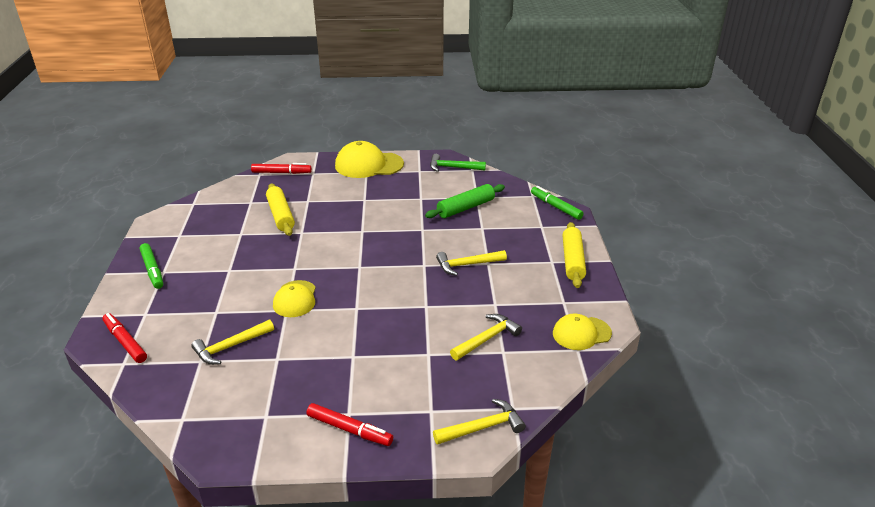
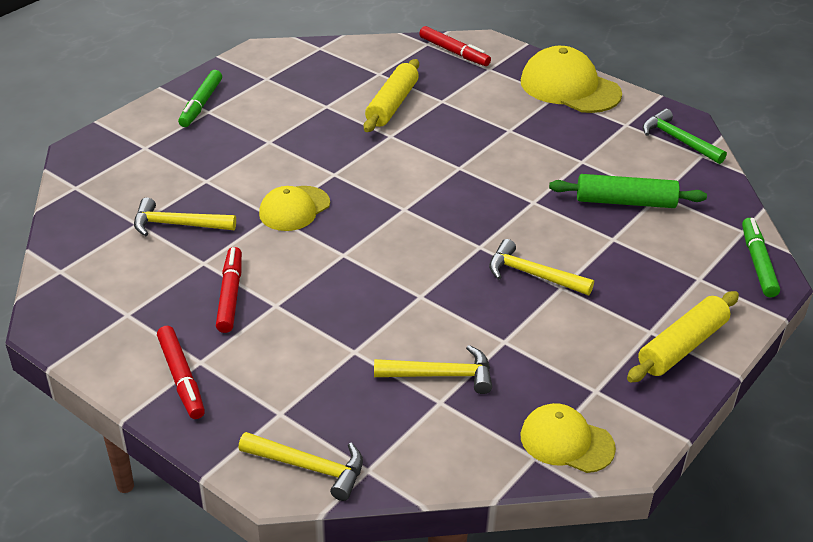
camera: 40 degrees right, 5 degrees up
red marker [102,313,147,363] -> red marker moved to [216,247,242,333]

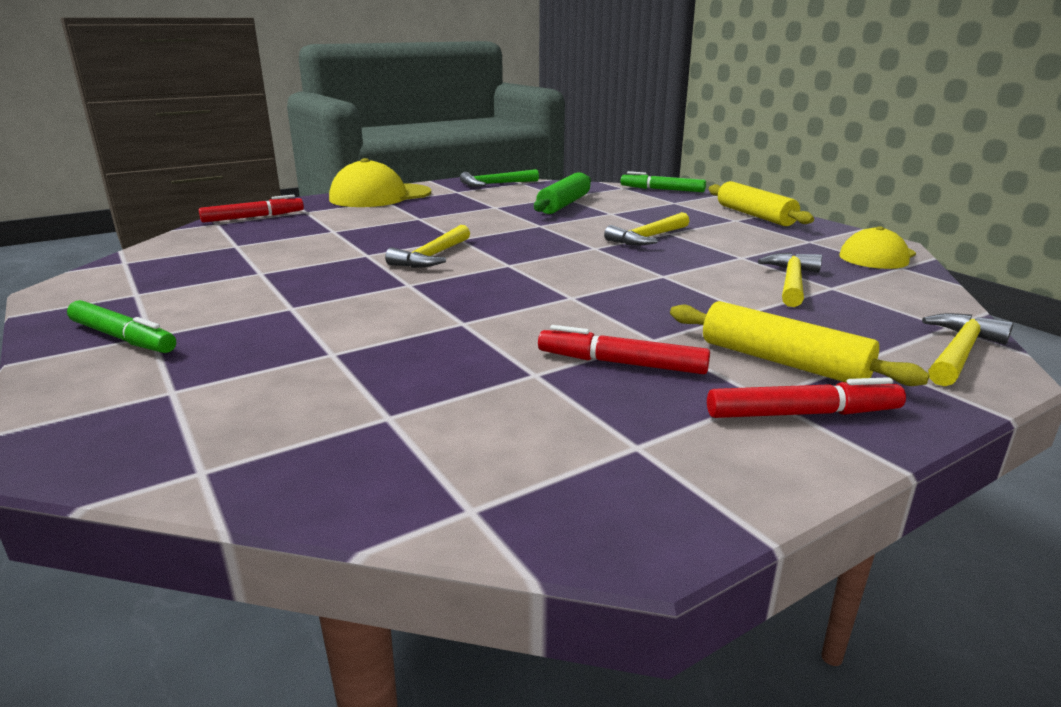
camera: 70 degrees left, 15 degrees down
yellow hammer [134,198,236,236] -> yellow hammer moved to [385,225,470,268]
yellow cap [259,186,330,231] -> none
yellow rolling pin [364,59,419,132] -> yellow rolling pin moved to [670,301,930,386]

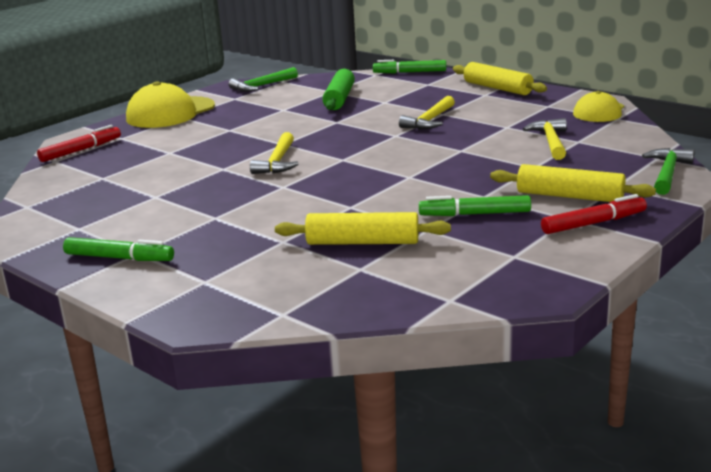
camera: 15 degrees left, 0 degrees up
red marker [538,325,710,374] -> green marker [419,195,531,216]
yellow hammer [922,313,1013,386] -> green hammer [642,148,694,195]
none -> yellow rolling pin [275,212,451,245]

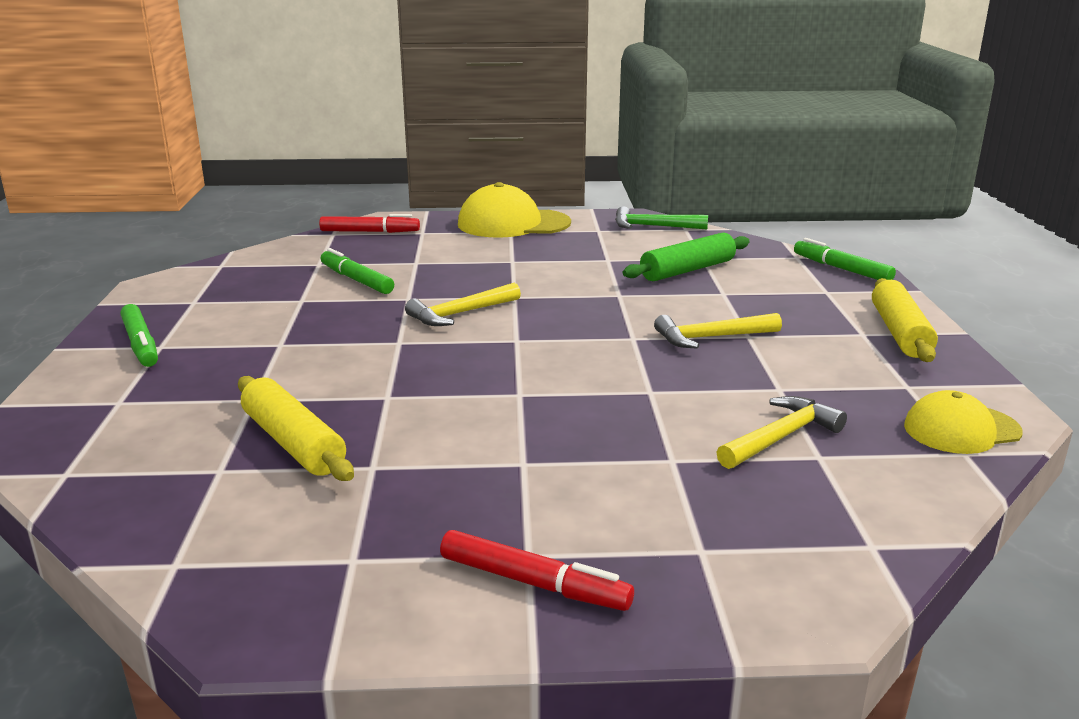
camera: 45 degrees right, 0 degrees up
green marker [419,195,531,216] -> green marker moved to [321,248,394,294]
yellow rolling pin [490,164,656,202] -> none
green hammer [642,148,694,195] -> none

